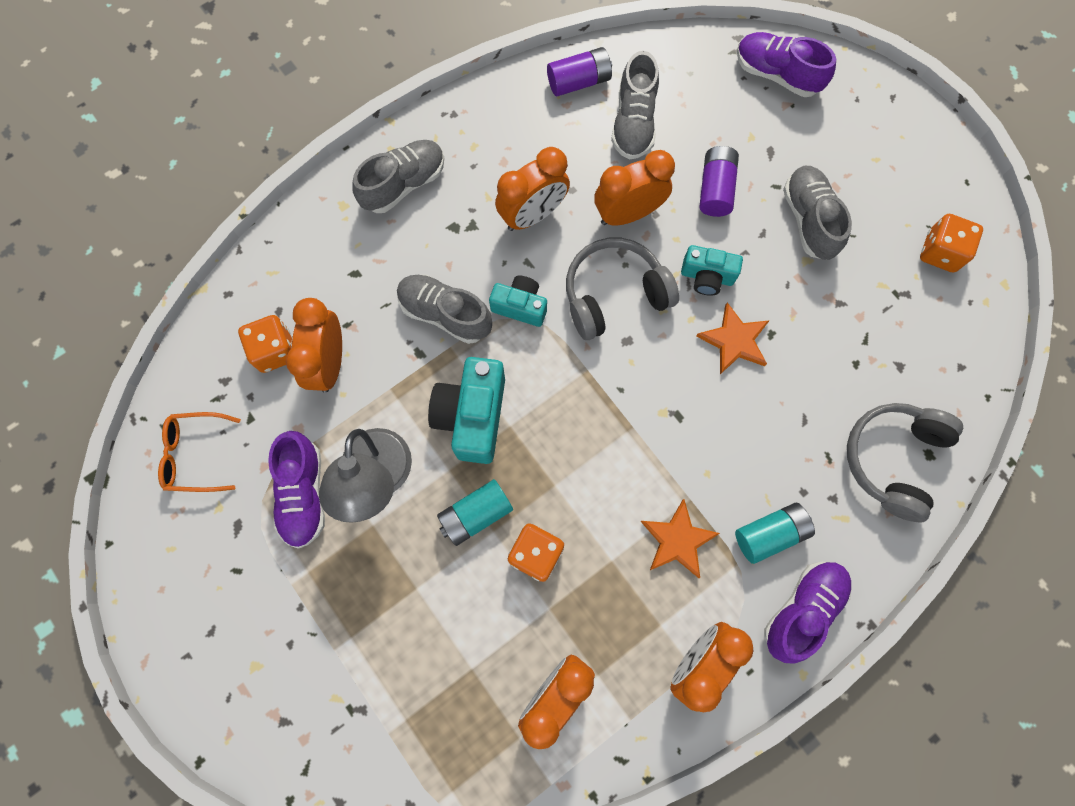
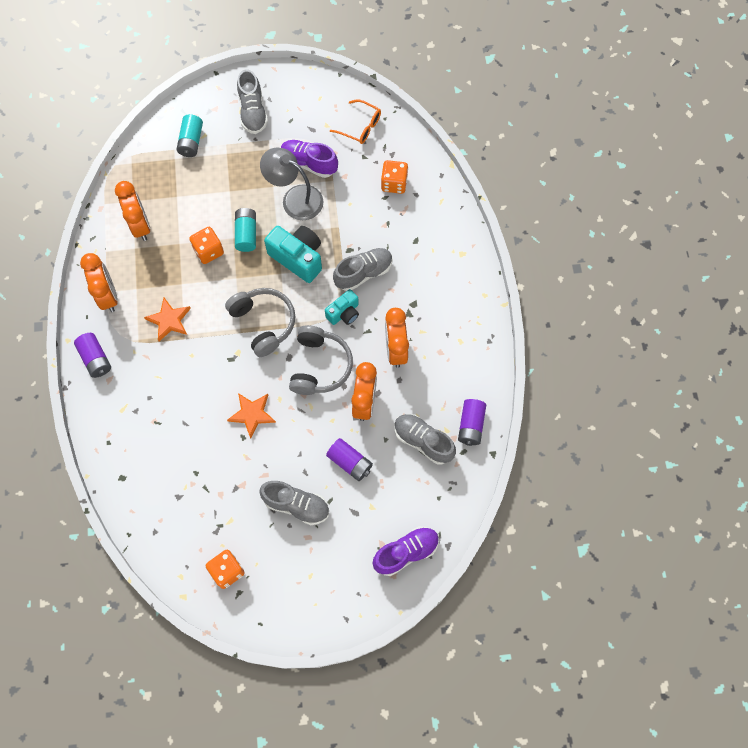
camera: 120 degrees right, 5 degrees down
orange glasses [158,412,241,492] -> orange glasses turned 90 degrees clockwise [330,99,381,144]
orange clock [286,298,342,393] -> none
grey shoe [353,140,444,213] -> grey shoe moved to [237,69,268,134]
turquoise camera [681,245,743,296] -> none
turquoise battery [735,503,815,564] -> turquoise battery moved to [177,114,203,157]
purple shoe [764,562,852,664] -> purple battery [74,333,111,378]
grey headphones [847,403,963,522] -> grey headphones moved to [225,288,295,357]

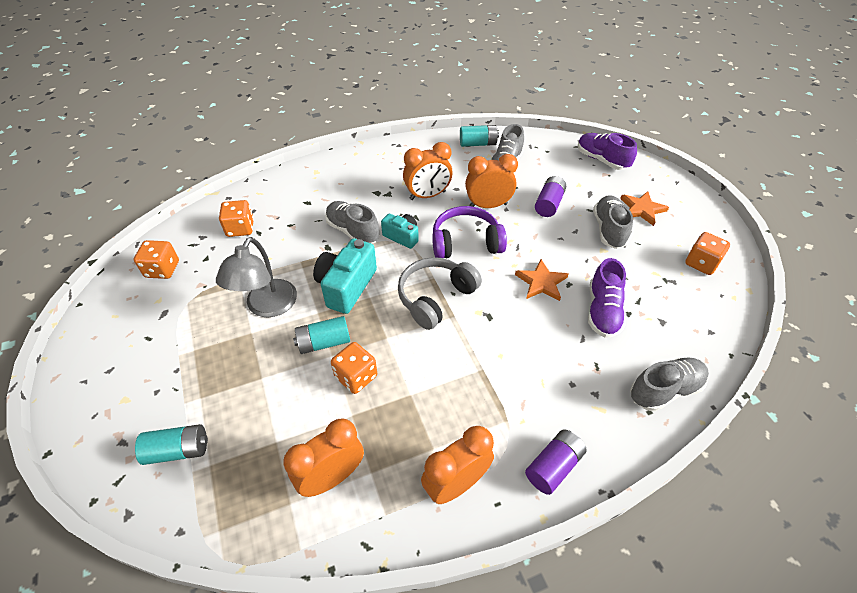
camera: 105 degrees left, 20 degrees down
orange star [144,298,191,341] -> orange star moved to [620,191,669,226]
grey shoe [237,69,268,134] -> grey shoe moved to [630,358,709,412]
purple shoe [281,140,338,178] -> purple shoe moved to [588,258,626,338]
grey headphones [289,325,353,395] -> purple headphones [432,206,507,258]
orange glasses [330,99,381,144] -> orange dice [134,240,179,279]
purple battery [458,399,486,446] -> turquoise battery [460,125,499,147]

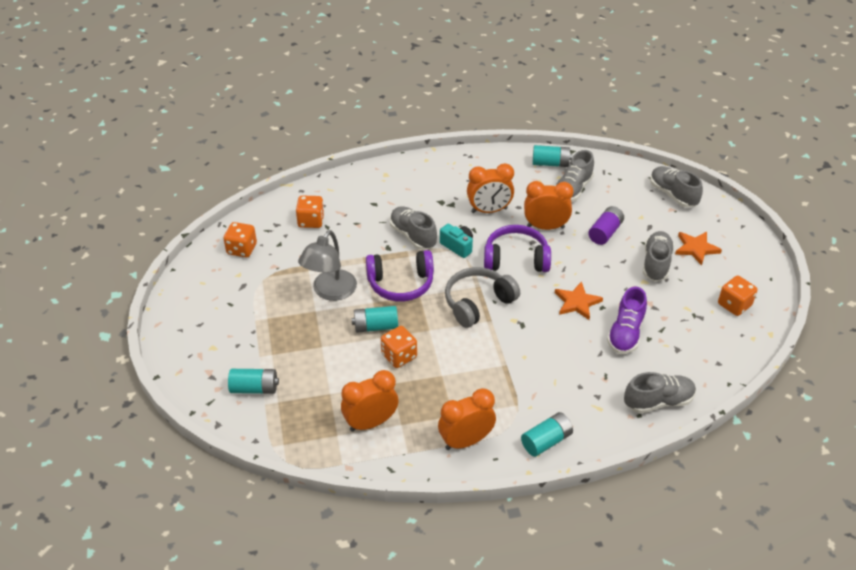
camera: 10 degrees right, 5 degrees down
turquoise camera [313,238,377,314] -> purple headphones [366,250,434,302]
purple battery [525,429,587,495] -> turquoise battery [521,412,573,457]
purple shoe [578,133,637,170] -> grey shoe [650,166,703,207]

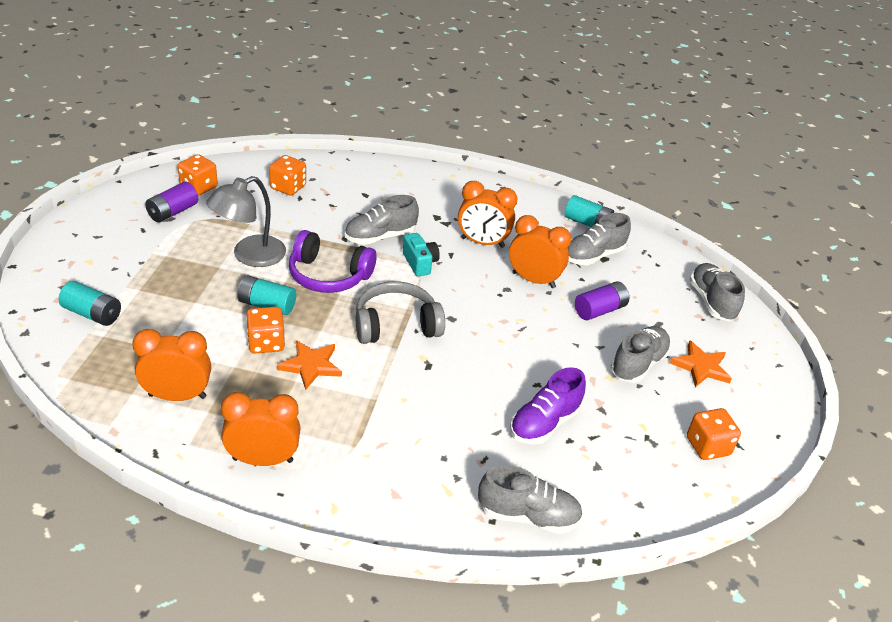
camera: 20 degrees right, 5 degrees down
grey shoe [390,206,437,250] -> grey shoe turned 105 degrees counterclockwise [345,195,419,245]
purple headphones [484,225,551,272] -> none
turquoise battery [521,412,573,457] -> none
orange star [555,281,603,320] -> orange star moved to [277,340,342,390]
none -> purple battery [145,182,198,223]

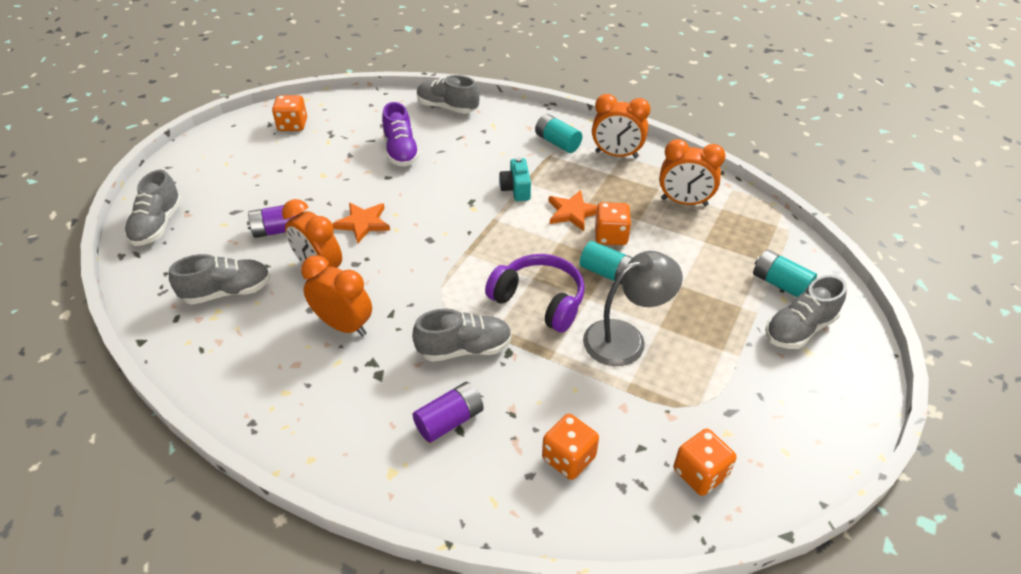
camera: 160 degrees left, 5 degrees up
purple battery [145,182,198,223] -> purple battery moved to [413,382,484,443]
grey headphones [356,281,445,344] -> none
turquoise camera [403,233,440,277] -> turquoise camera moved to [499,157,531,201]
purple shoe [510,367,586,444] -> purple shoe turned 105 degrees clockwise [382,102,420,167]
turquoise battery [565,195,614,227] -> turquoise battery moved to [535,114,582,153]
grey shoe [611,326,671,383] -> grey shoe moved to [765,275,847,349]
orange star [670,341,732,387] -> orange star moved to [333,203,390,243]

